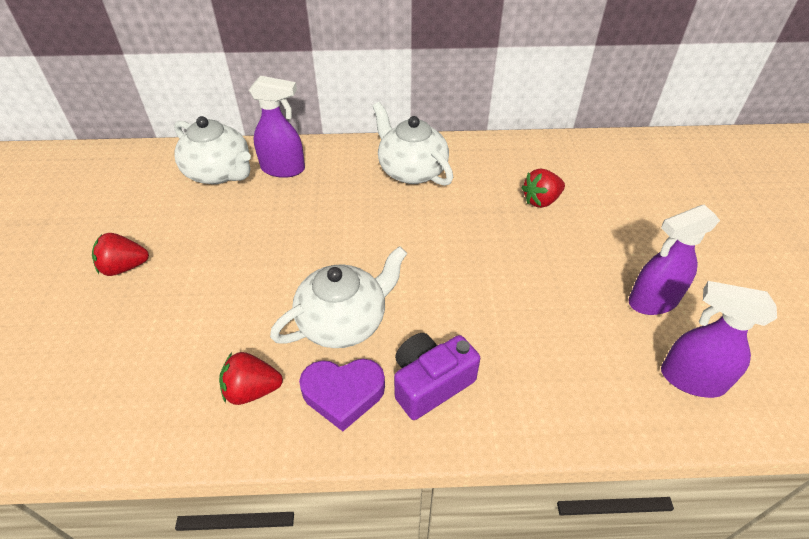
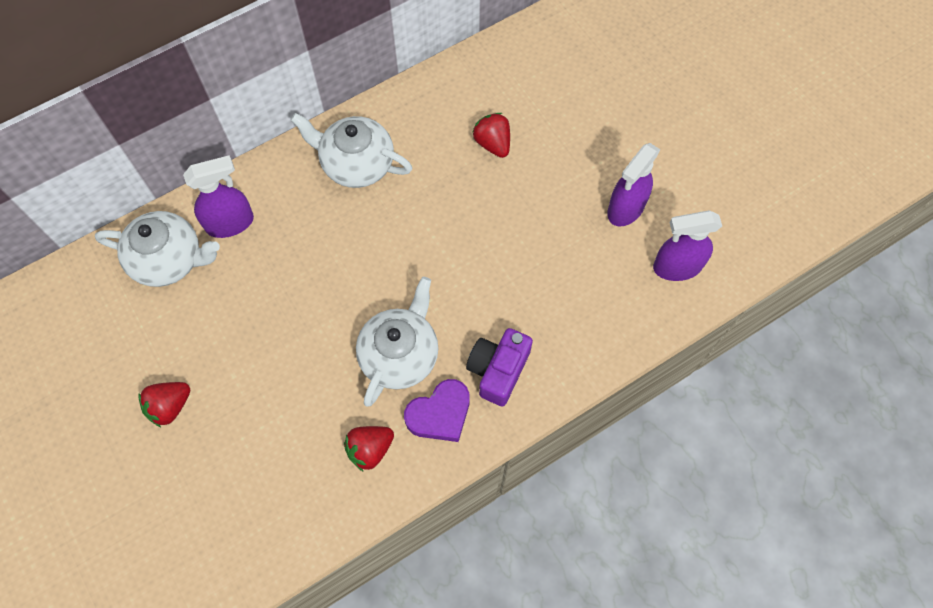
camera: 30 degrees left, 20 degrees up
red strawberry [521,169,565,208] -> red strawberry turned 120 degrees clockwise [473,113,510,158]

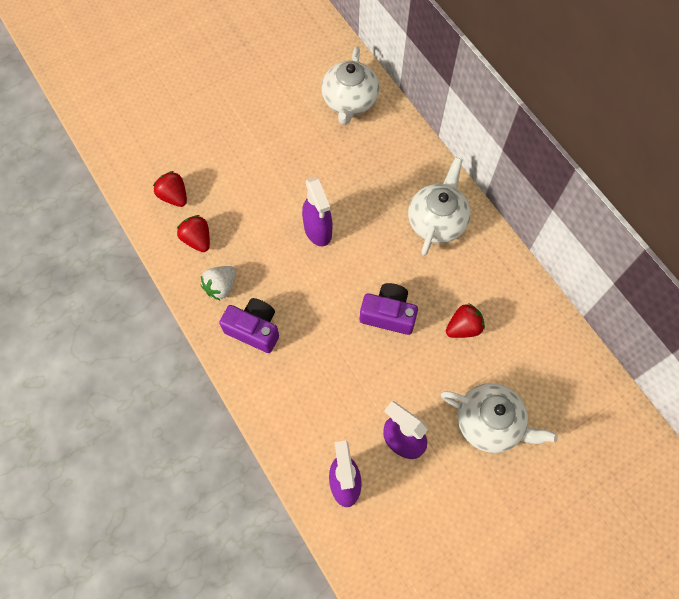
camera: 90 degrees right, 0 degrees up
red strawberry [138,382,190,428] -> red strawberry moved to [153,171,187,207]
purple spray bottle [183,155,254,238] -> purple spray bottle moved to [302,177,332,246]
white teapot [356,277,438,407] -> white teapot moved to [441,383,558,453]
purple heart [404,379,470,442] -> white strawberry [201,266,236,301]
none -> purple camera [360,283,418,335]

